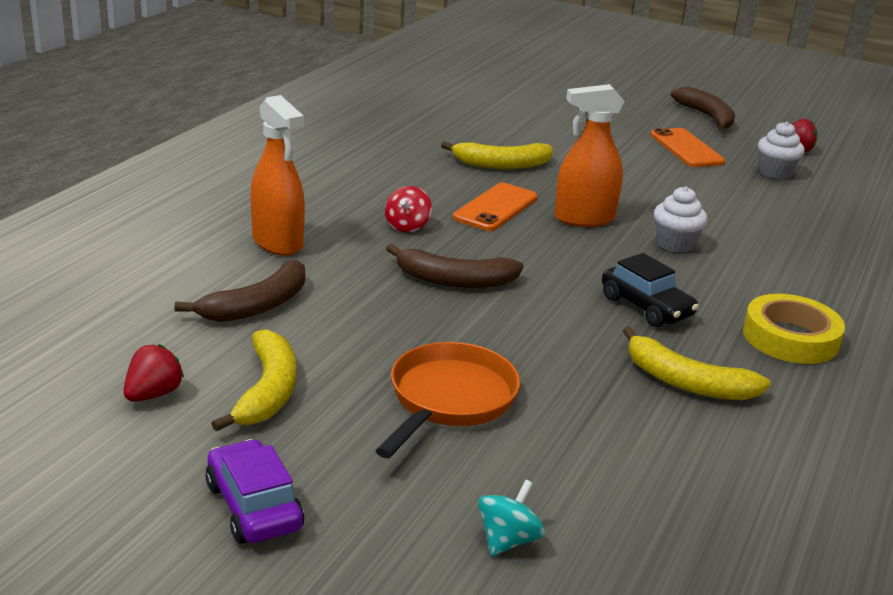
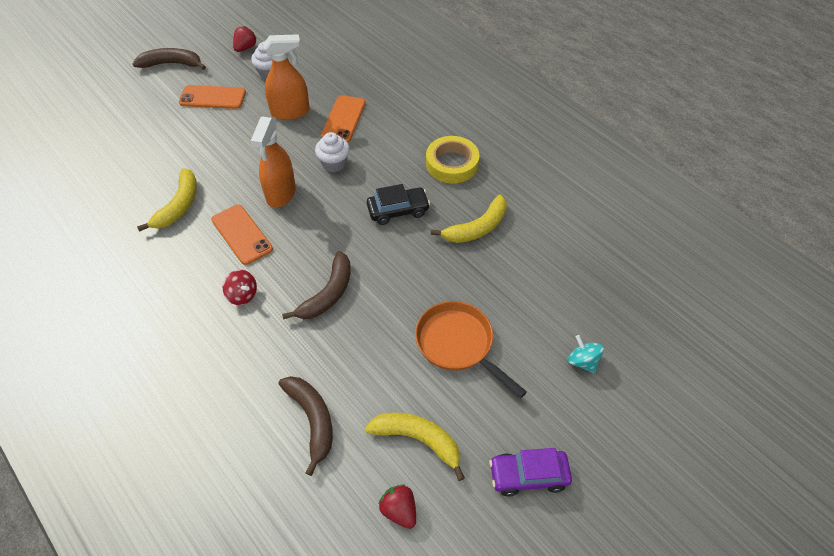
camera: 65 degrees left, 25 degrees up
orange spray bottle [251,95,305,256] -> orange spray bottle moved to [263,34,310,120]
none -> orange phone [321,95,365,143]

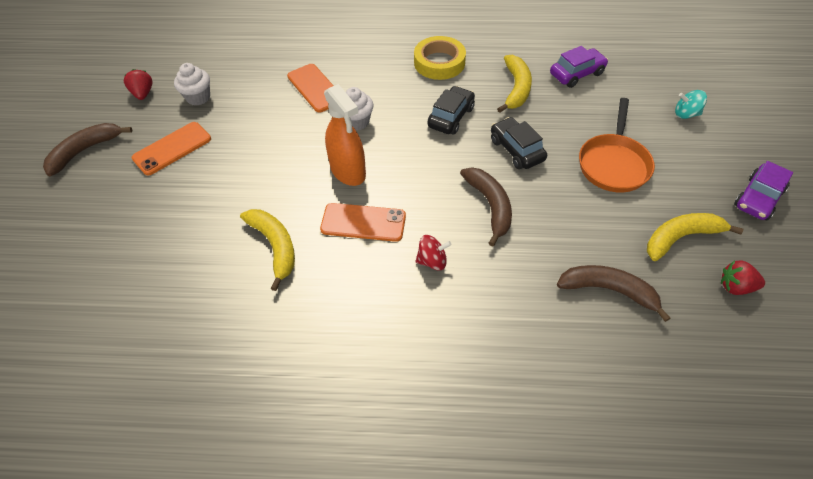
camera: 45 degrees left, 0 degrees up
orange spray bottle [263,34,310,120] -> none
orange pan [415,301,527,398] -> orange pan turned 75 degrees counterclockwise [579,98,655,192]
none -> black car [491,117,547,169]
none -> purple car [550,46,608,88]

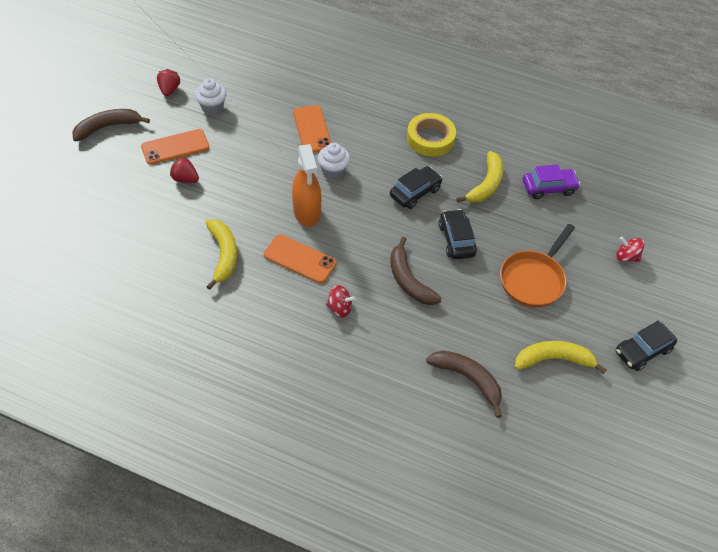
camera: 15 degrees right, 0 degrees up
brown banana [460,167,512,247] -> brown banana turned 150 degrees clockwise [390,237,442,305]
turquoise spinning top [675,90,707,119] -> red spinning top [616,237,645,262]
red strawberry [721,260,765,295] -> red strawberry moved to [170,157,199,183]
purple car [734,161,793,220] -> black car [616,321,677,371]

